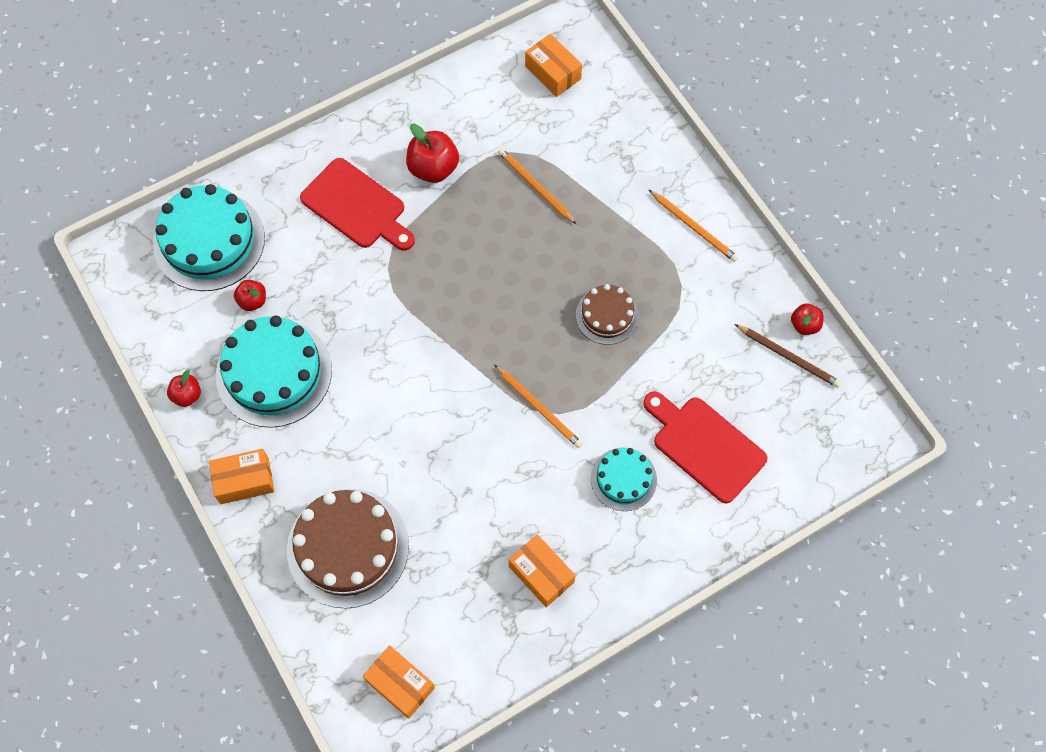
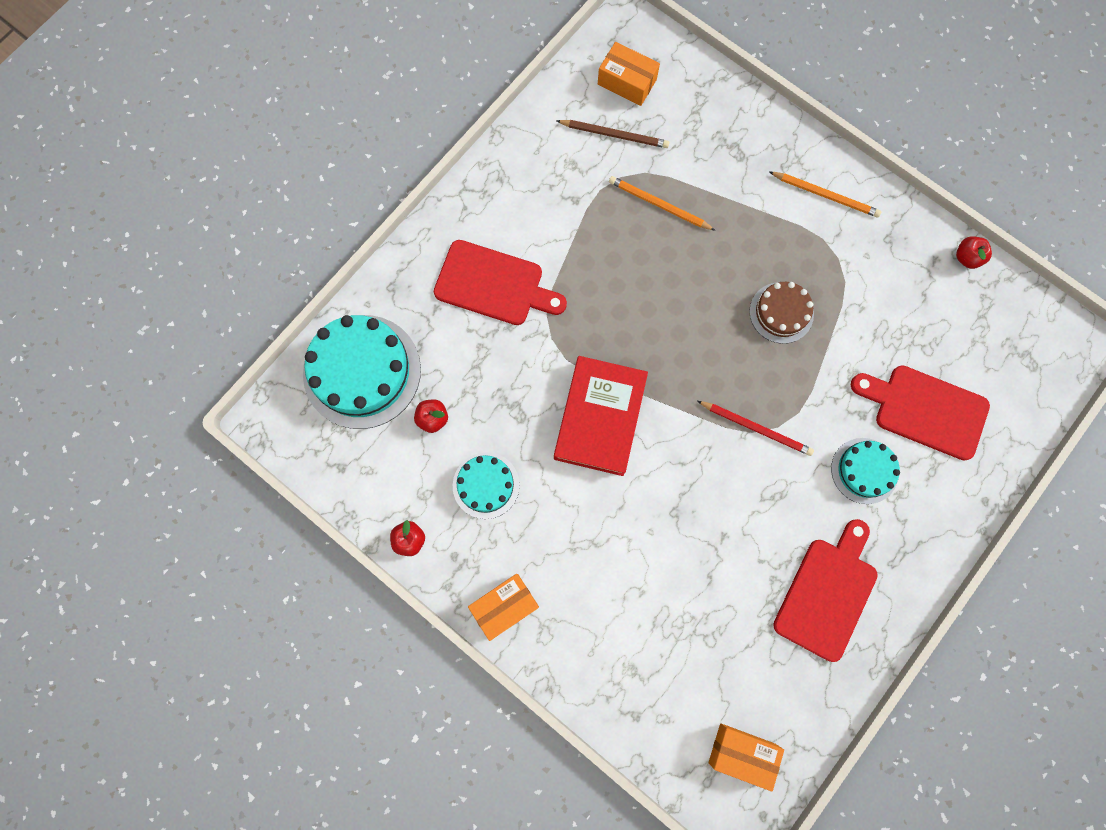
camera: 20 degrees left, 10 degrees up
turquoise cake [216,316,332,428] -> turquoise cake [453,452,520,519], size x0.55
brown cake [287,489,409,609] -> none
red apple [406,123,459,183] -> none
orange pencil [494,365,583,448] -> red pencil [698,401,814,456]
orange box [509,534,576,607] -> red cutting board [773,519,878,662]
brown pencil [734,324,841,388] -> brown pencil moved to [556,120,669,148]
none -> red book [554,356,648,476]

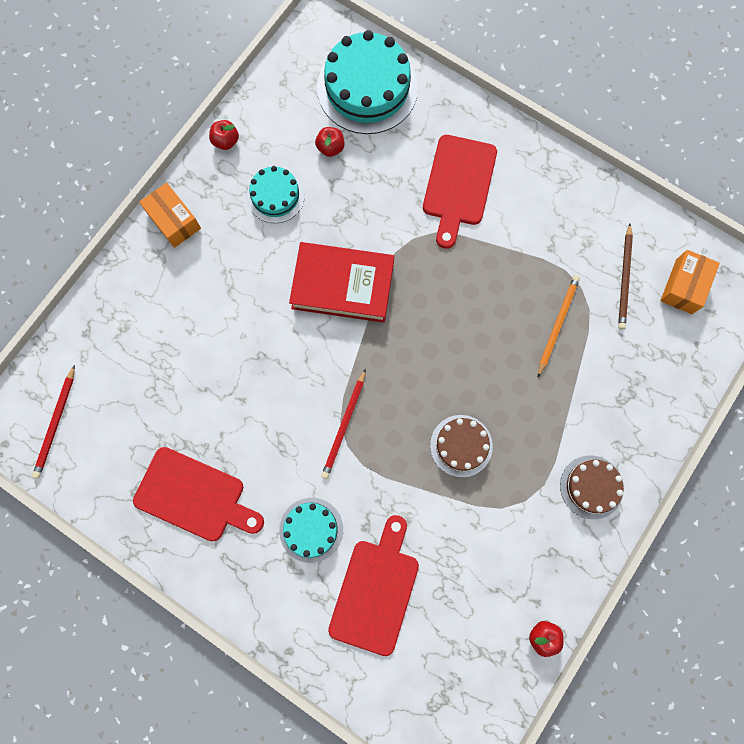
camera: 85 degrees right, 0 degrees up
orange box [708,723,784,792] -> red pencil [32,365,75,479]
orange pencil [770,172,881,217] -> brown cake [560,456,624,519]

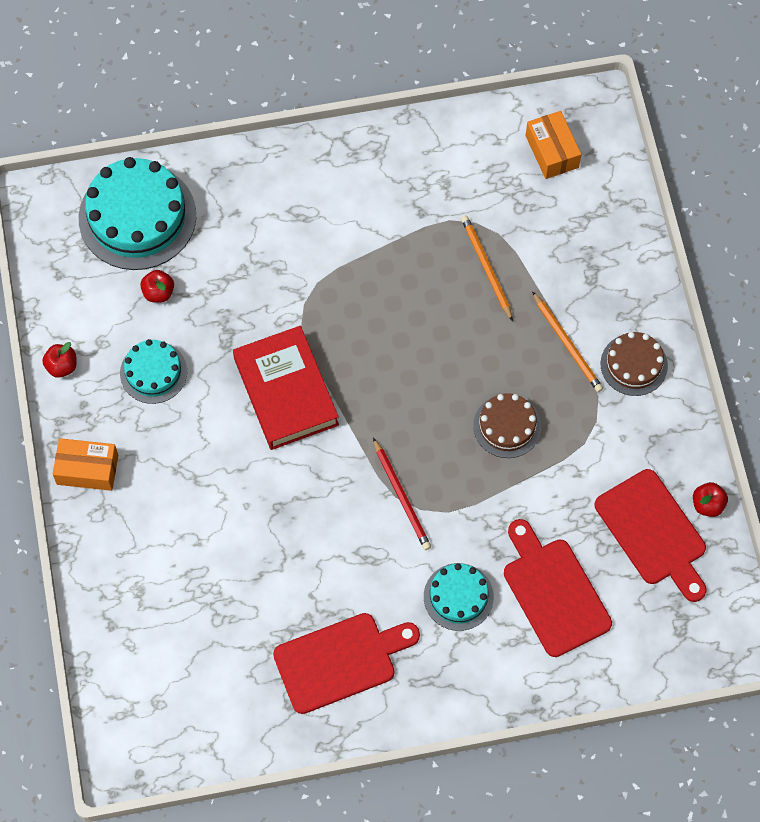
camera: 45 degrees left, 10 degrees down
red pencil [32,365,75,479] -> none
red book [289,242,394,323] -> red book turned 75 degrees counterclockwise [233,326,339,450]
red cutting board [423,135,497,249] -> red cutting board moved to [595,469,707,602]
brown pencil [618,224,633,330] -> none
none -> orange pencil [532,291,603,392]

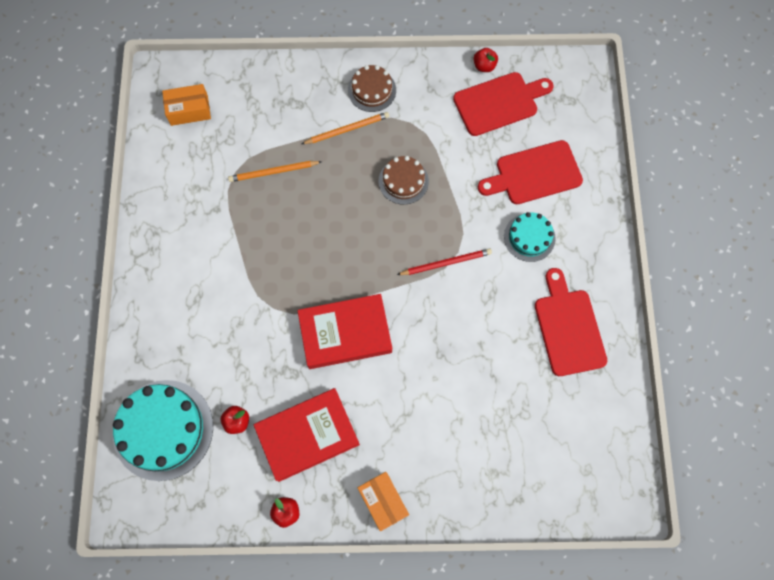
camera: 80 degrees left, 5 degrees up
orange box [53,438,118,491] -> orange box turned 45 degrees counterclockwise [358,472,409,531]
turquoise cake [120,339,187,404] -> red book [254,388,360,482]

